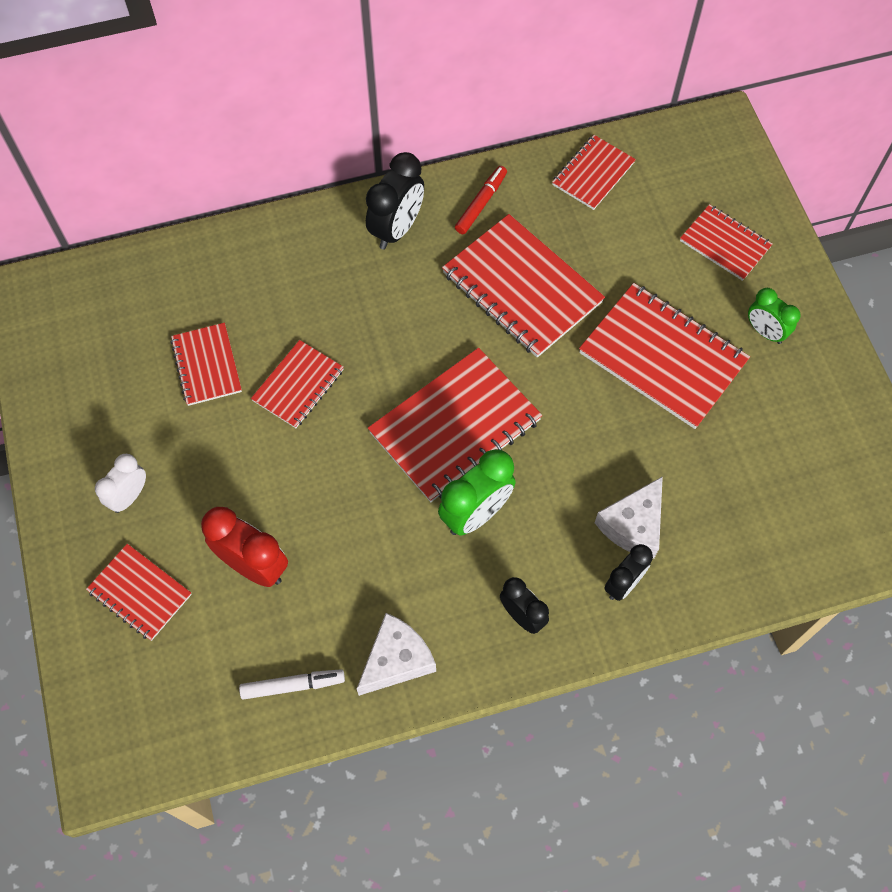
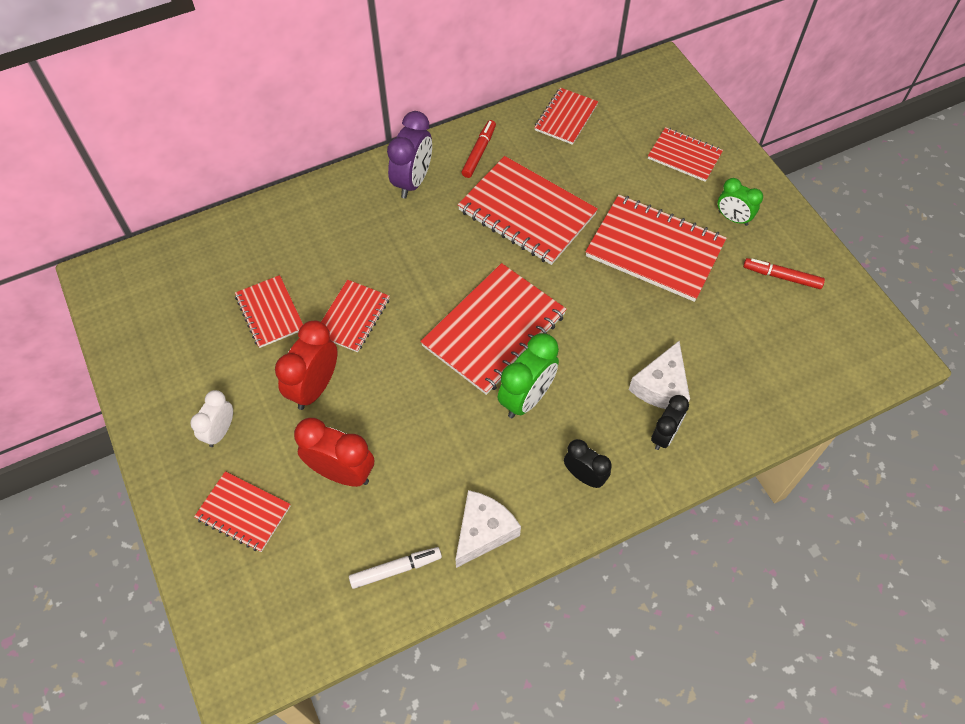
camera: 10 degrees left, 5 degrees down
black clock [366,152,424,250] -> purple clock [387,111,432,199]
none -> red clock [275,320,337,410]
none -> red marker [743,258,825,289]

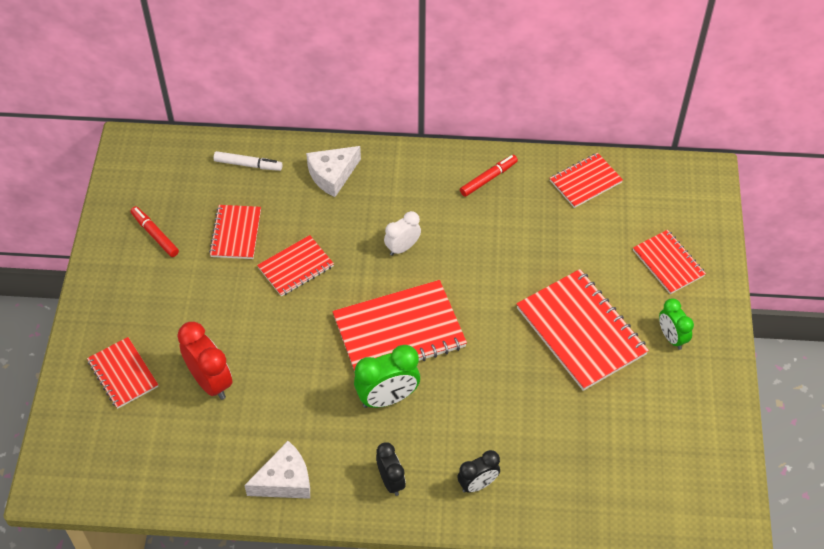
camera: 30 degrees right, 5 degrees down
white clock [190,390,233,447] -> white clock moved to [384,211,421,256]
red clock [275,320,337,410] -> none
white marker [349,547,442,589] -> white marker moved to [213,151,283,171]
purple clock [387,111,432,199] -> none
red notebook [458,156,598,265] -> none
white cheese [629,341,690,409] -> white cheese moved to [306,146,361,197]
red marker [743,258,825,289] -> red marker moved to [130,206,179,257]

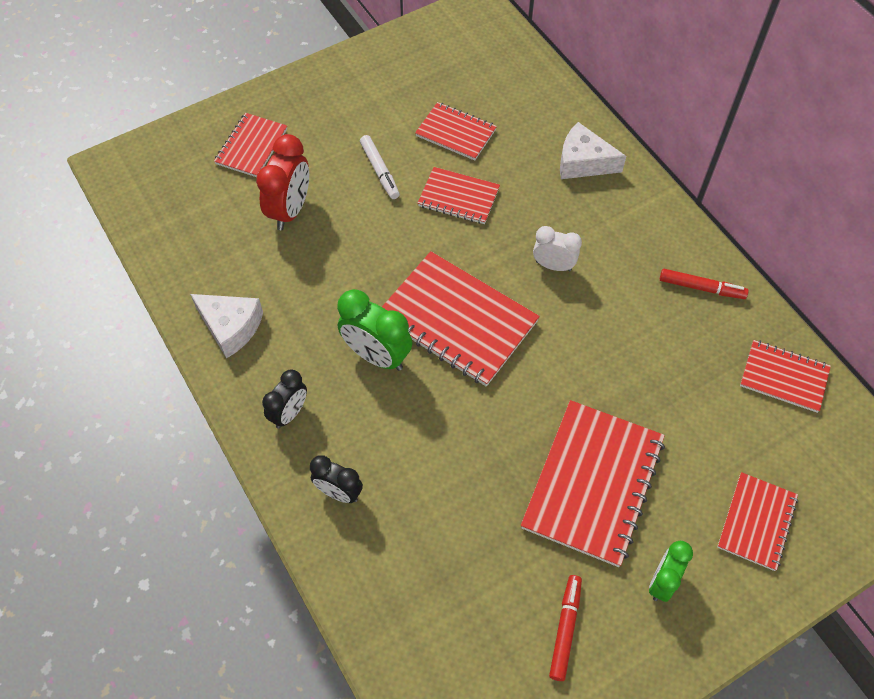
camera: 55 degrees right, 5 degrees up
red marker [130,206,179,257] -> red marker moved to [549,575,582,681]
red notebook [209,205,261,259] -> red notebook turned 60 degrees clockwise [415,102,497,160]
white marker [213,151,283,171] -> white marker moved to [360,135,400,199]

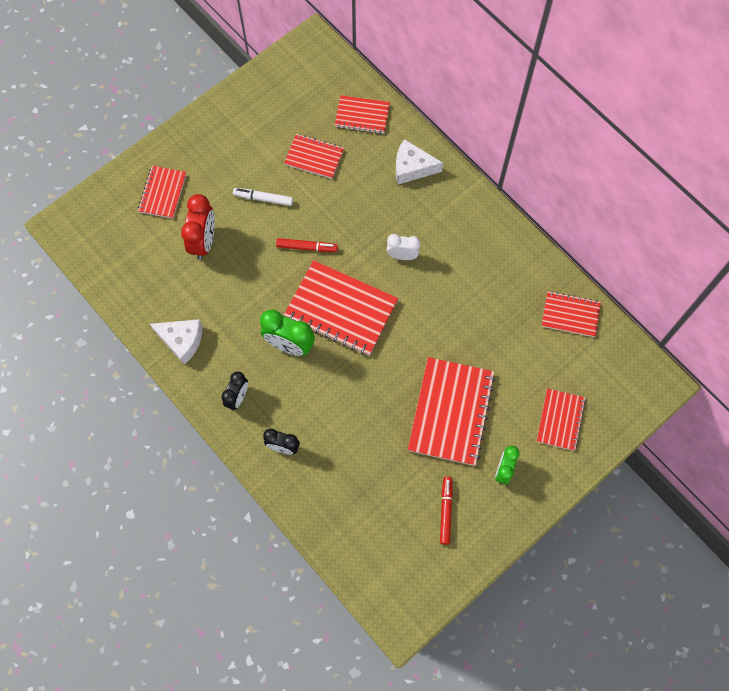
camera: 10 degrees left, 10 degrees up
white marker [360,135,400,199] -> white marker turned 135 degrees clockwise [233,188,293,206]
red notebook [418,167,500,224] -> red notebook moved to [335,95,390,134]
red marker [660,269,748,299] -> red marker moved to [276,238,338,252]

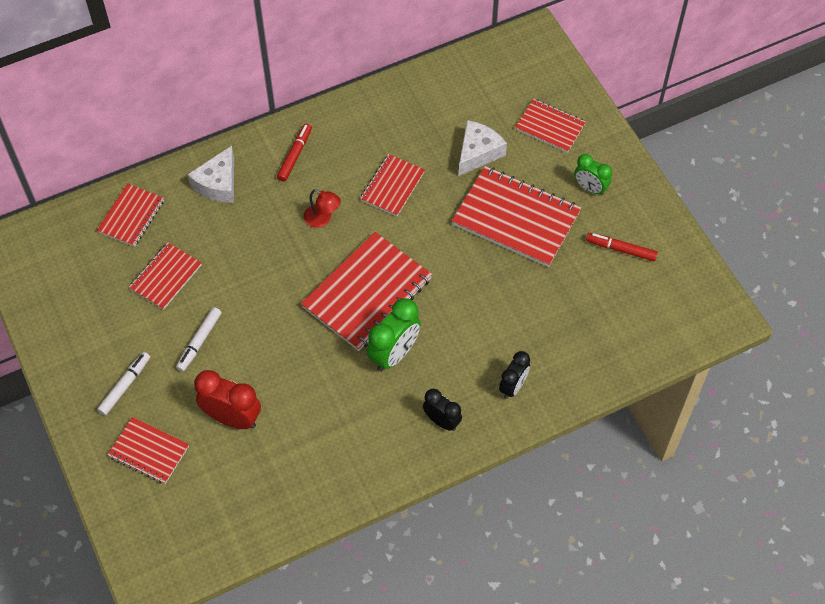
camera: 75 degrees left, 10 degrees down
white cheese [150,319,202,365] -> white cheese moved to [459,120,507,176]
red marker [276,238,338,252] -> red marker moved to [277,123,312,182]
white clock [387,234,420,260] -> red lamp [304,189,341,228]
red notebook [542,291,601,337] -> red notebook moved to [360,154,425,216]
none -> white marker [97,352,150,416]

